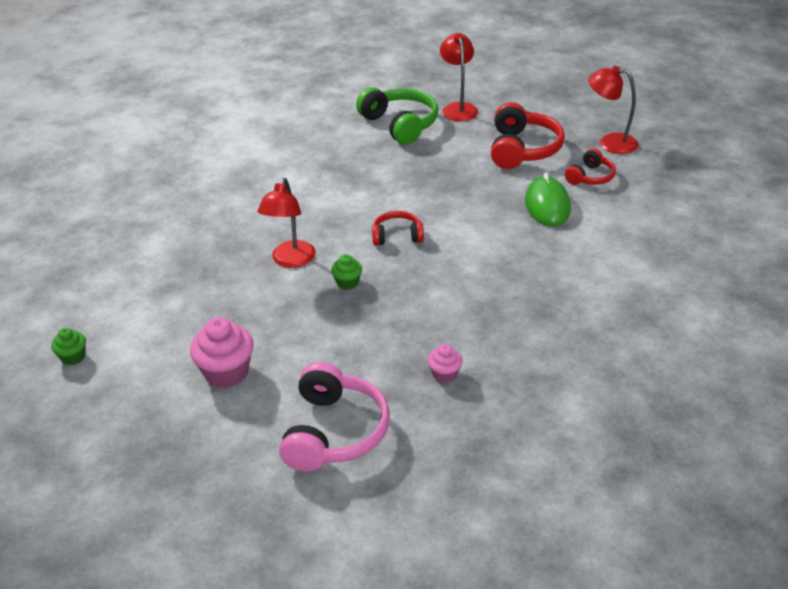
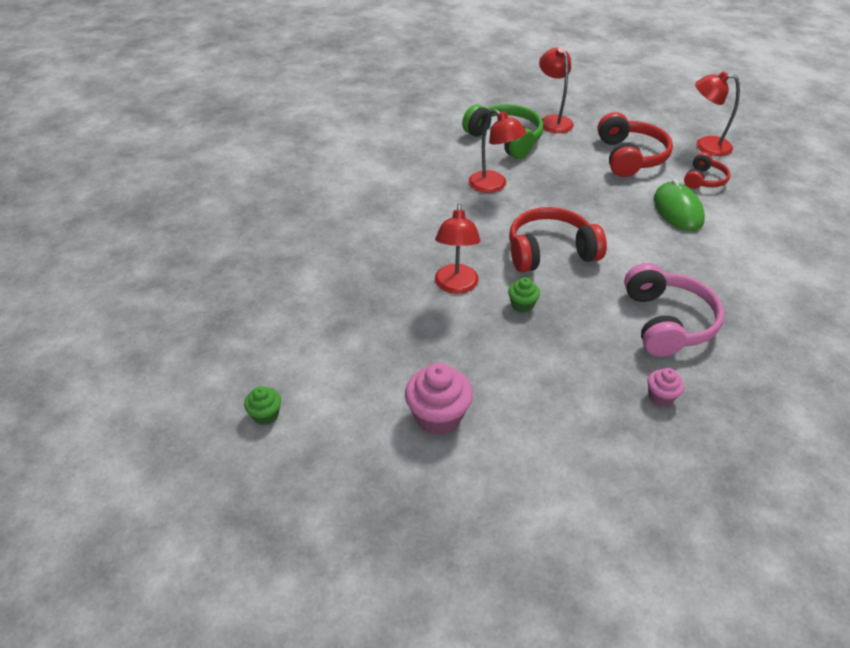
camera: 10 degrees left, 5 degrees up
pink headphones [279,362,390,471] -> pink headphones moved to [624,263,724,357]
red headphones [372,211,424,246] -> red headphones [509,207,607,272], size x1.76
none -> red lamp [469,109,526,193]

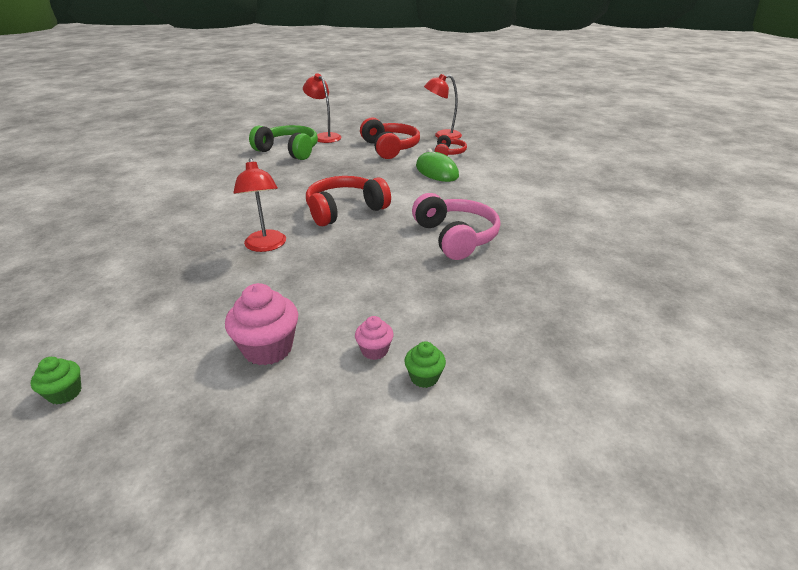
camera: 20 degrees left, 10 degrees down
red lamp [469,109,526,193] -> none
green cupcake [508,277,540,313] -> green cupcake moved to [404,341,446,388]
pink cupcake [647,368,684,406] -> pink cupcake moved to [355,316,394,360]

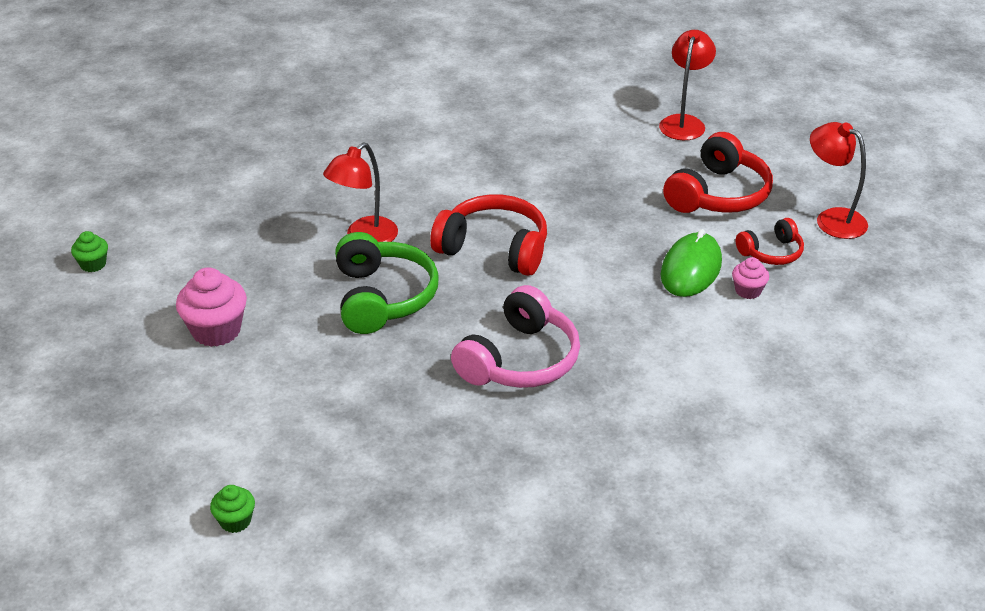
camera: 55 degrees right, 5 degrees up
green headphones [249,125,318,160] -> green headphones moved to [335,232,439,334]
pink cupcake [355,316,394,360] -> pink cupcake moved to [732,257,769,299]
green cupcake [404,341,446,388] -> green cupcake moved to [210,485,255,533]

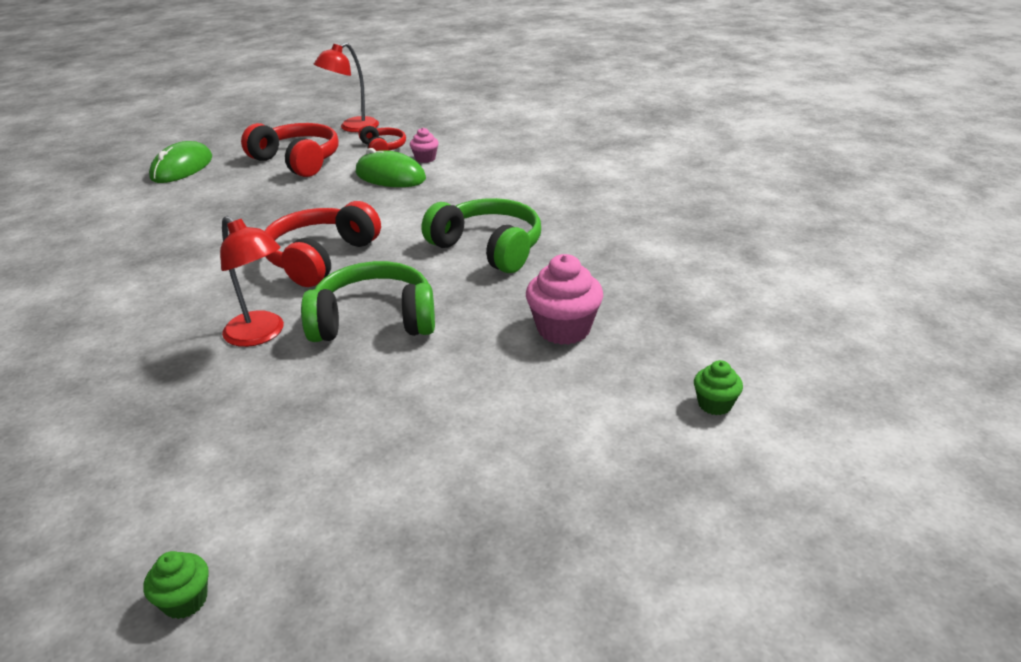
camera: 85 degrees left, 5 degrees down
pink cupcake [176,267,247,347] -> pink cupcake moved to [526,254,603,345]
pink headphones [451,285,580,388] -> green headphones [422,198,541,273]
red lamp [659,30,716,140] -> green mouse [149,141,212,183]

